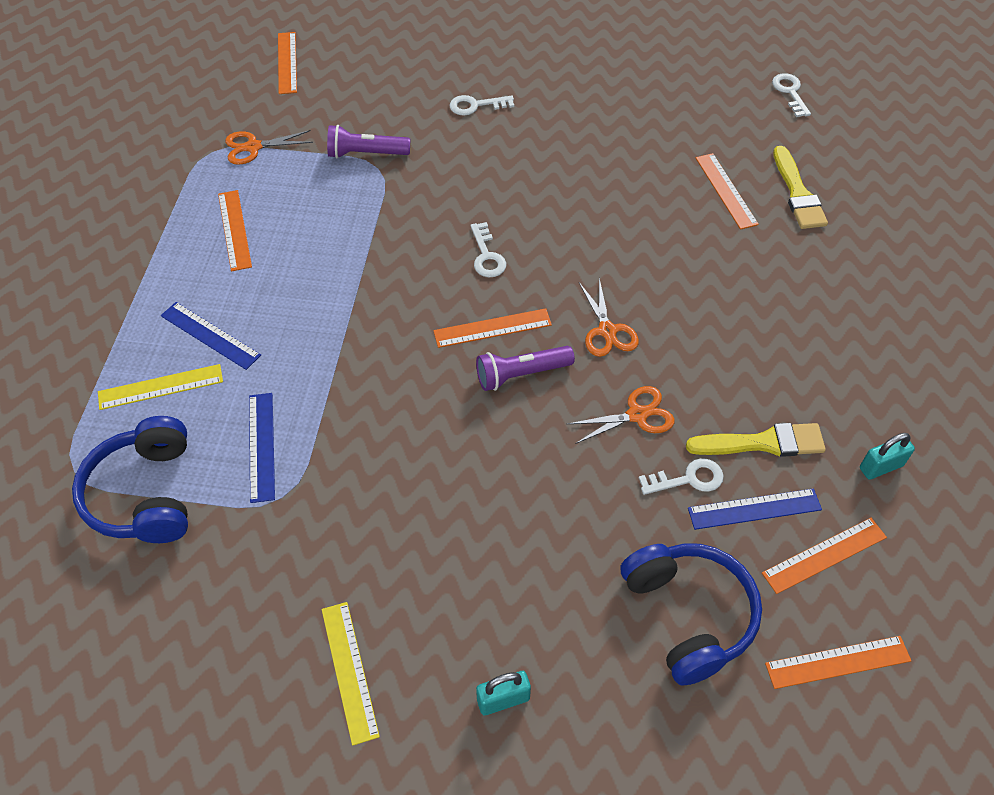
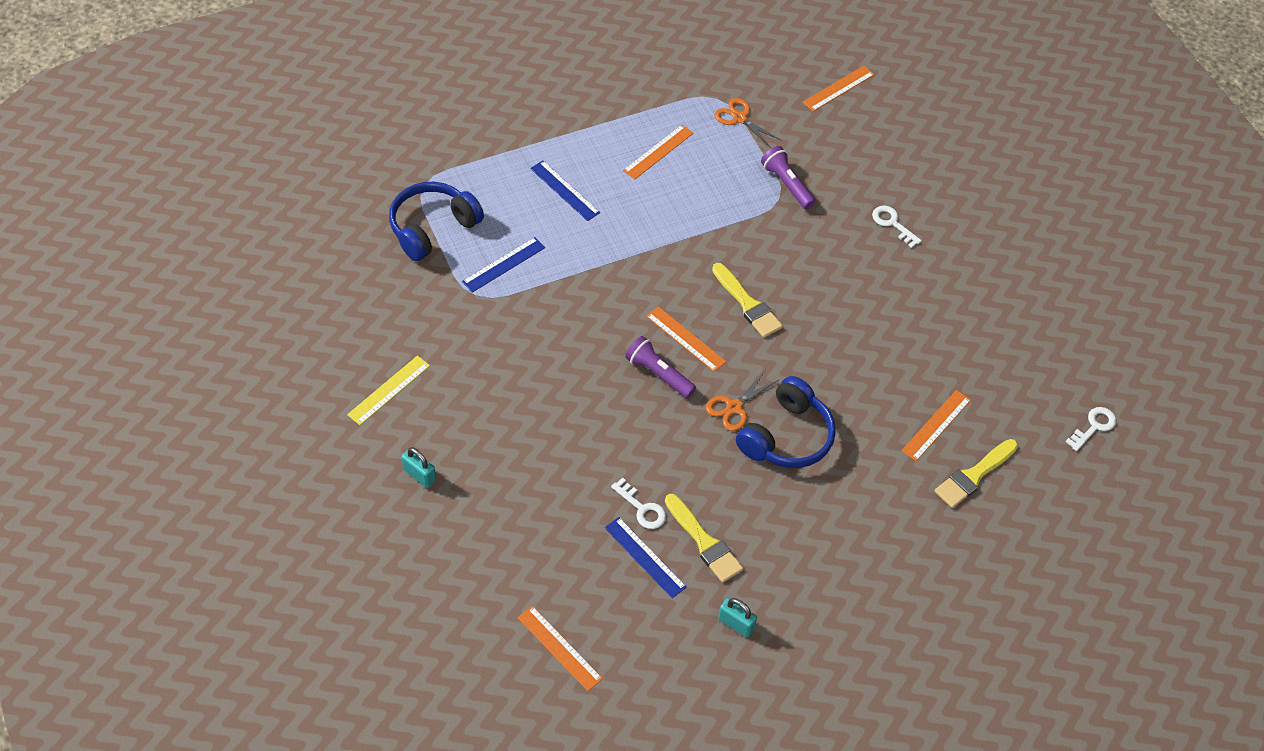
camera: 55 degrees right, 0 degrees up
yellow ruler [98,364,223,410] -> none
blue ruler [161,302,261,370] -> blue ruler turned 45 degrees counterclockwise [530,160,600,221]
white key [471,222,506,277] -> yellow brush [712,263,783,338]
orange scissors [568,386,675,444] -> none
blue headphones [620,543,762,686] -> blue headphones moved to [736,376,836,468]
orange ruler [762,518,887,594] -> none

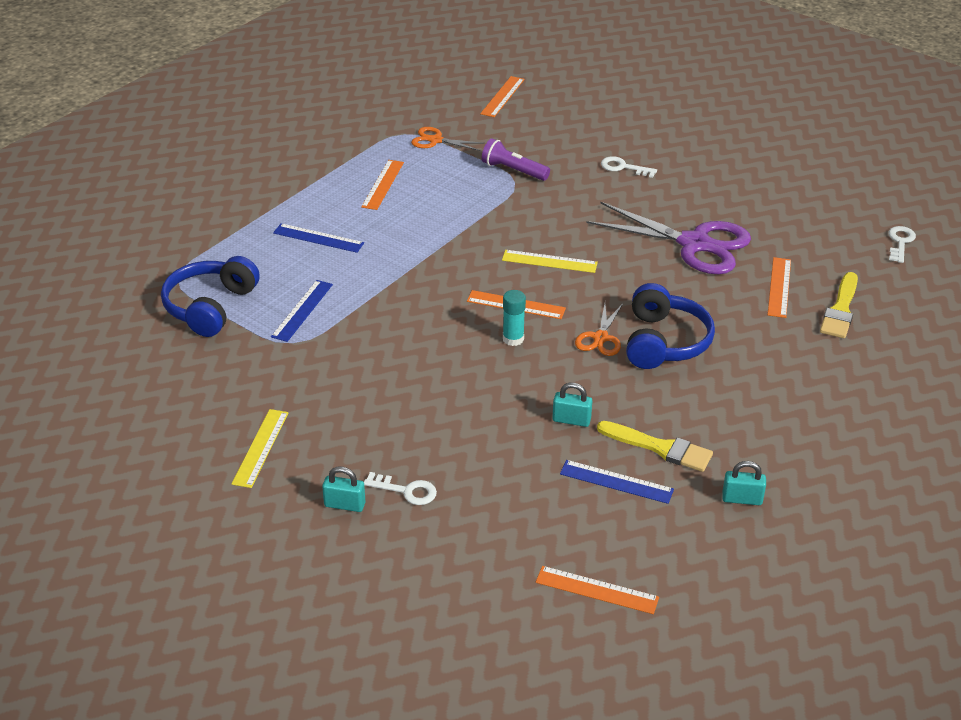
camera: 25 degrees left, 15 degrees down
white key [611,477,666,529] -> white key moved to [364,472,437,505]
purple flashlight [625,336,696,398] -> turquoise glue stick [503,290,526,346]
yellow brush [712,263,783,338] -> yellow ruler [502,250,598,273]
none -> turquoise padlock [552,382,592,427]
none -> purple scissors [587,202,751,274]

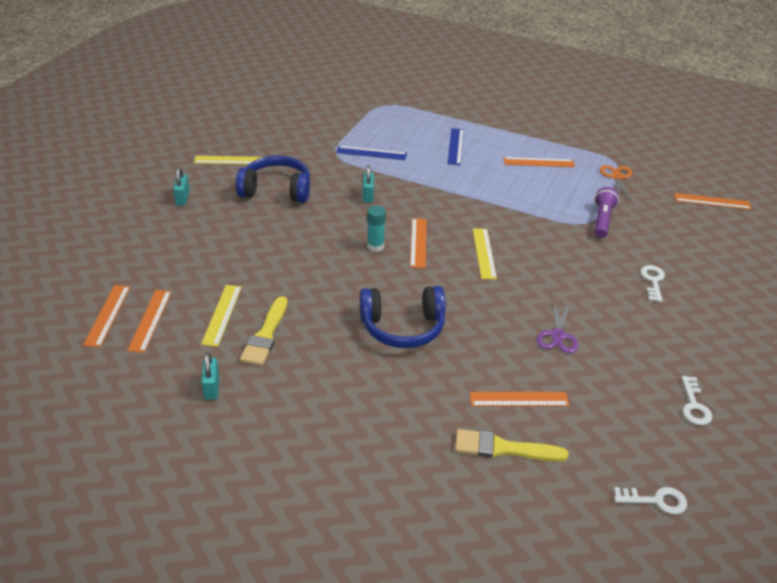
camera: 75 degrees right, 0 degrees up
blue headphones [161,256,260,337] -> blue headphones moved to [236,156,310,203]
white key [364,472,437,505] -> white key moved to [681,376,712,425]
turquoise padlock [552,382,592,427] -> turquoise padlock moved to [363,165,374,203]
blue ruler [560,460,674,504] -> yellow ruler [201,285,242,347]
orange scissors [575,304,623,356] -> none
purple scissors [587,202,751,274] -> purple scissors [537,302,578,353], size x0.49
none -> orange ruler [127,290,172,353]

